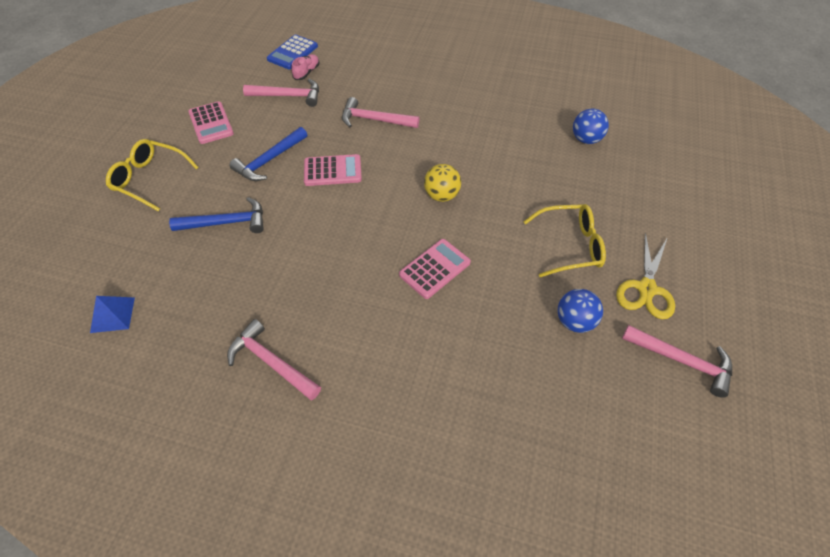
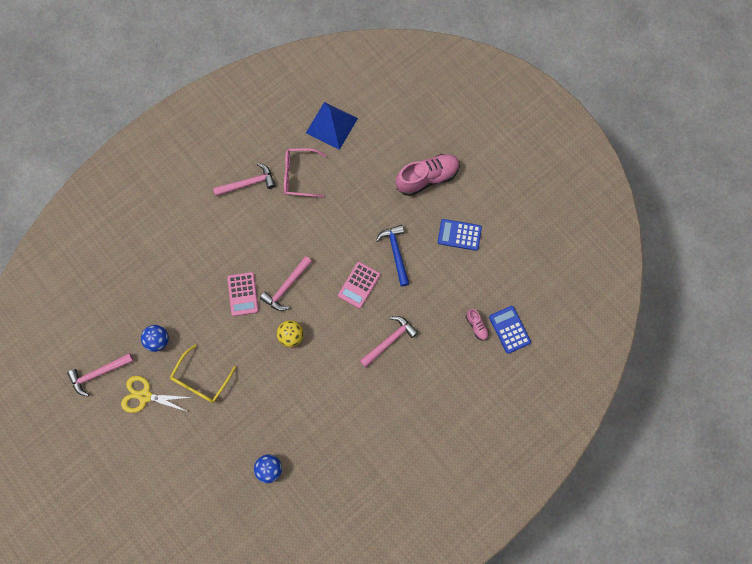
camera: 125 degrees right, 20 degrees up
blue pyramid [90,296,135,333] -> blue pyramid [306,102,358,150], size x1.78
yellow glasses [106,139,199,211] -> pink shoe [396,154,460,196]
blue hammer [169,197,264,233] -> none
pink calculator [188,101,234,144] -> blue calculator [438,219,482,251]
pink hammer [243,79,319,107] -> pink hammer moved to [260,256,312,311]
yellow scissors [616,232,675,319] -> yellow scissors turned 45 degrees counterclockwise [121,376,193,413]
none -> pink glasses [284,148,327,198]

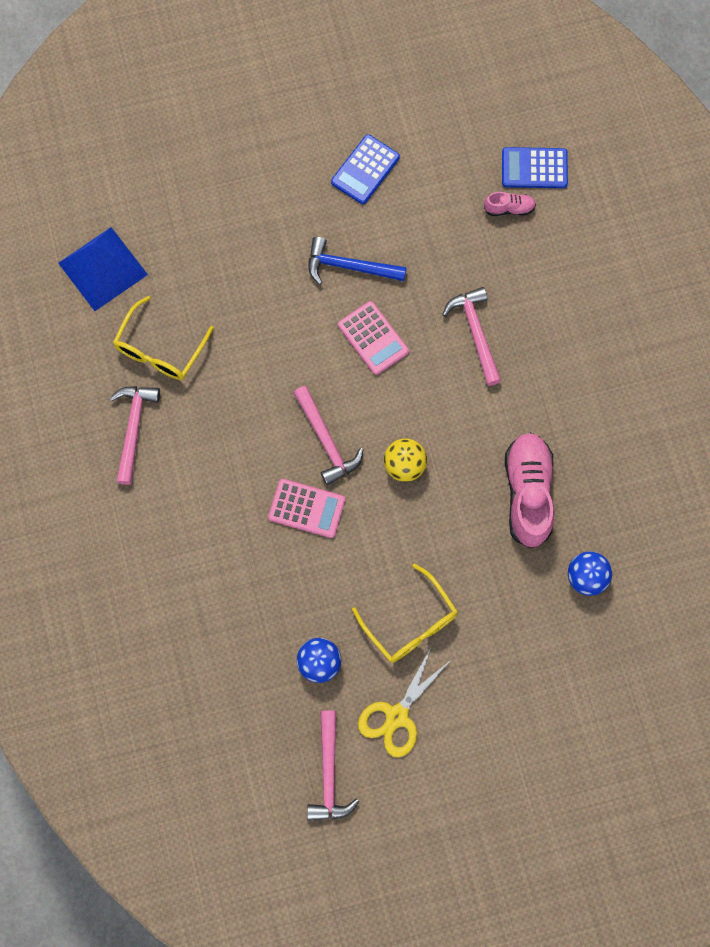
camera: 65 degrees left, 0 degrees up
pink glasses [284,148,327,198] -> yellow glasses [113,296,214,380]
pink shoe [396,154,460,196] -> pink shoe moved to [505,432,554,549]

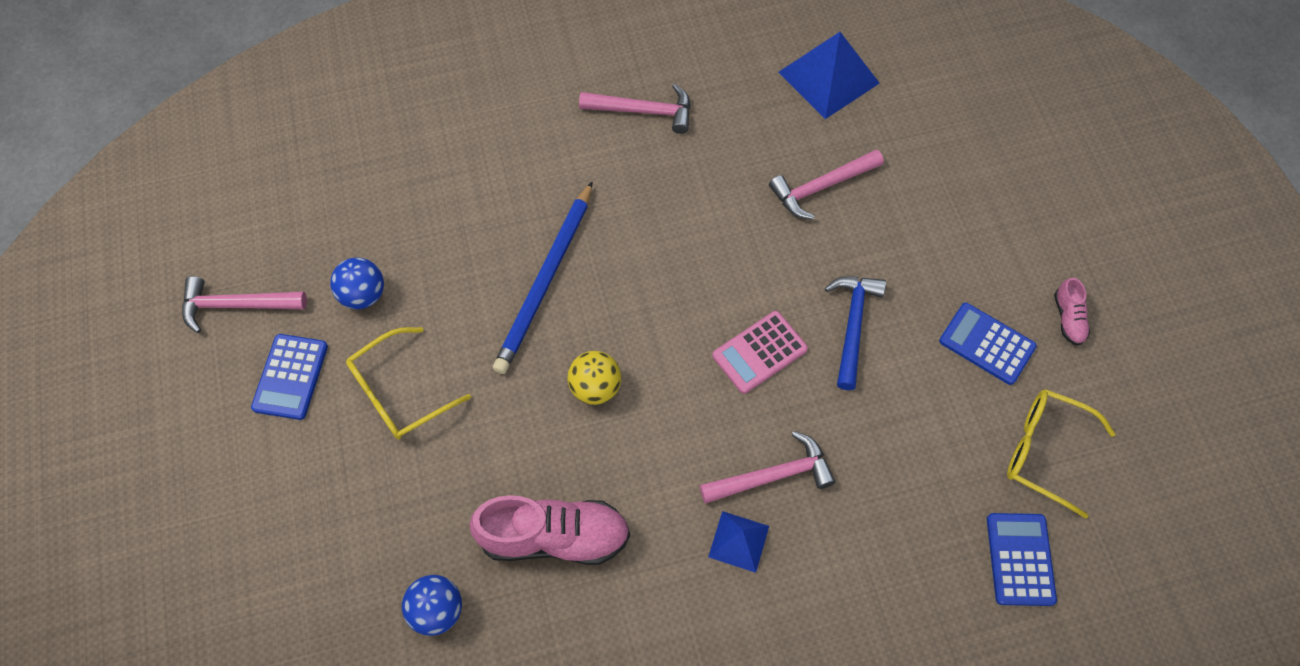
camera: 90 degrees right, 10 degrees down
yellow glasses [113,296,214,380] -> yellow glasses moved to [1007,389,1115,519]
pink calculator [268,479,345,538] -> blue pencil [493,181,593,374]
pink hammer [294,386,364,485] -> pink hammer moved to [769,149,884,219]
yellow scissors [358,648,451,758] -> blue calculator [251,334,328,420]
pink shoe [484,192,536,216] -> pink shoe moved to [1054,278,1090,346]
none -> blue pyramid [708,511,769,573]

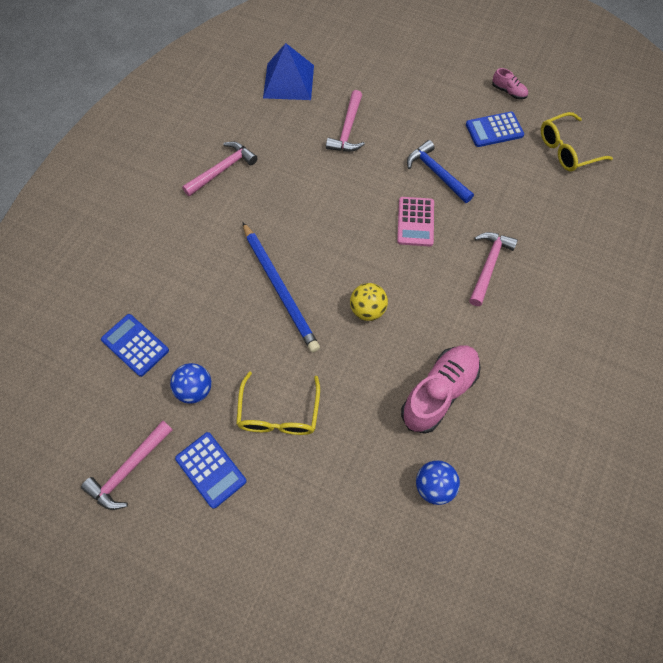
camera: 50 degrees left, 0 degrees up
blue pyramid [708,511,769,573] -> none
blue calculator [987,513,1057,606] -> blue calculator moved to [101,314,169,377]

